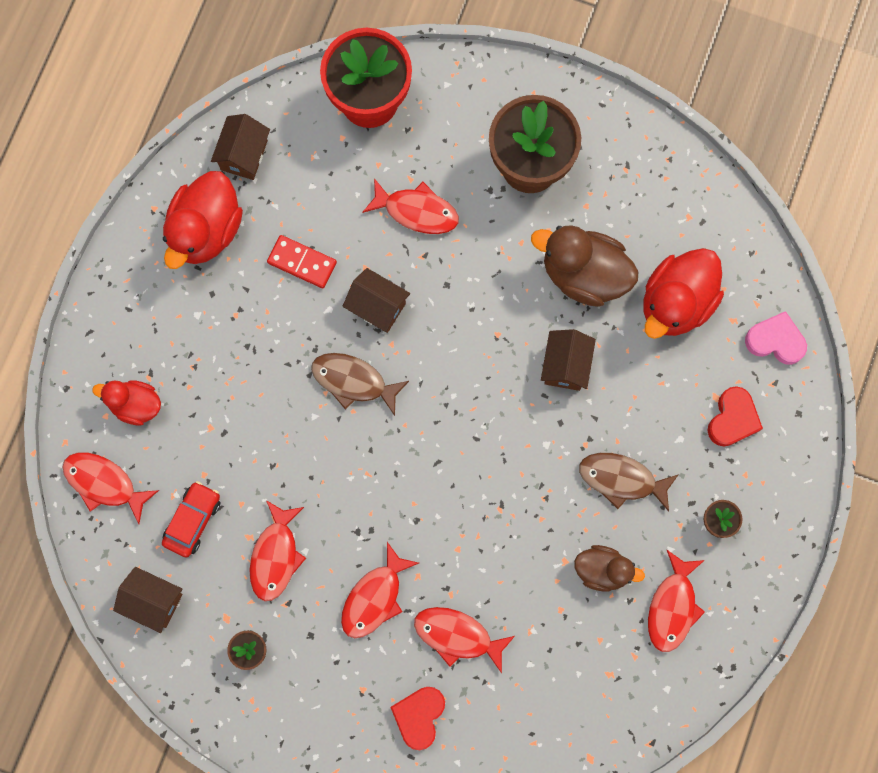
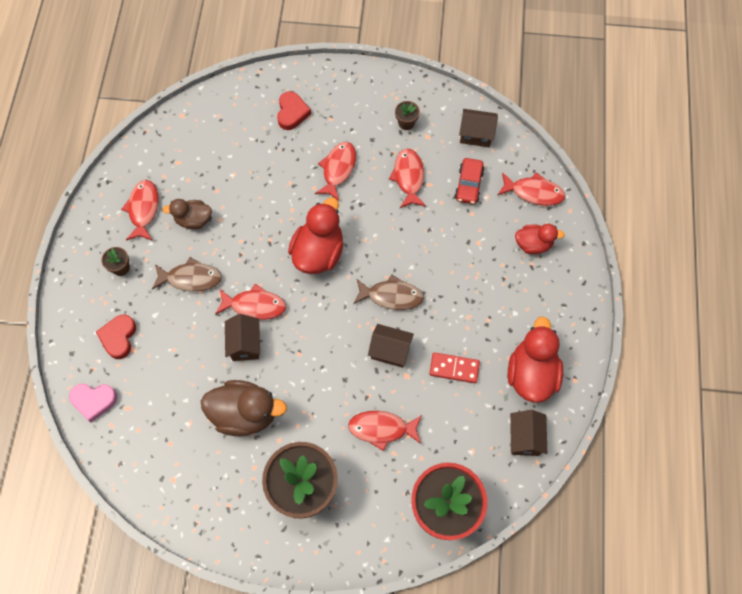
camera: 165 degrees right, 10 degrees down
red fish [414,607,515,673] -> red fish moved to [215,284,286,320]
red duck [643,248,724,339] -> red duck moved to [288,197,344,274]

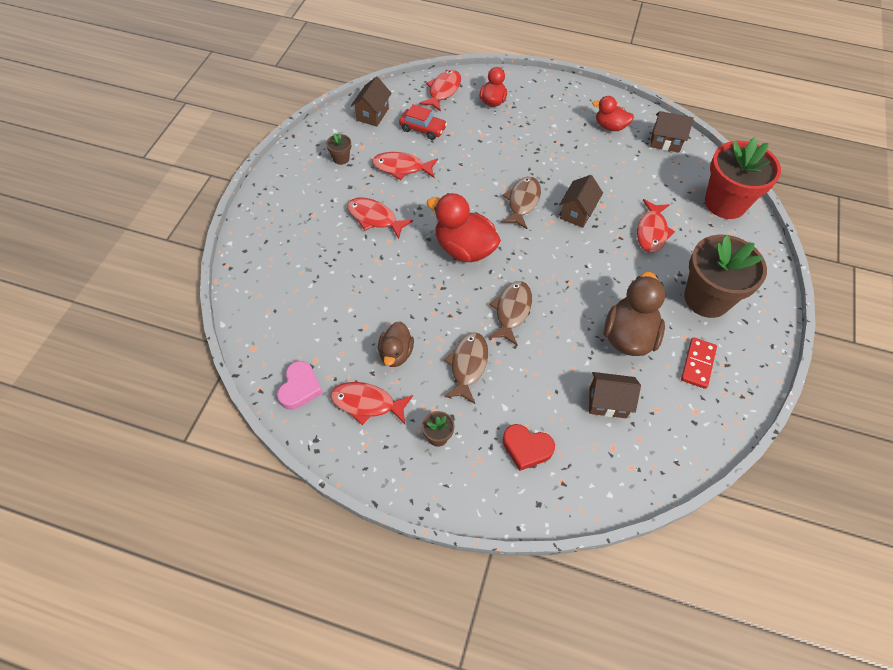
camera: 80 degrees left, 10 degrees down
pink heart [69,384,117,422] -> pink heart moved to [277,361,323,410]
red fish [215,284,286,320] -> brown fish [488,281,532,345]
brown house [225,314,260,361] -> brown house moved to [589,372,641,418]
red heart [277,91,311,130] -> none
red domino [429,352,480,383] -> red domino moved to [681,337,717,389]
red duck [508,316,563,403] -> red duck [592,96,634,131], size x0.60

